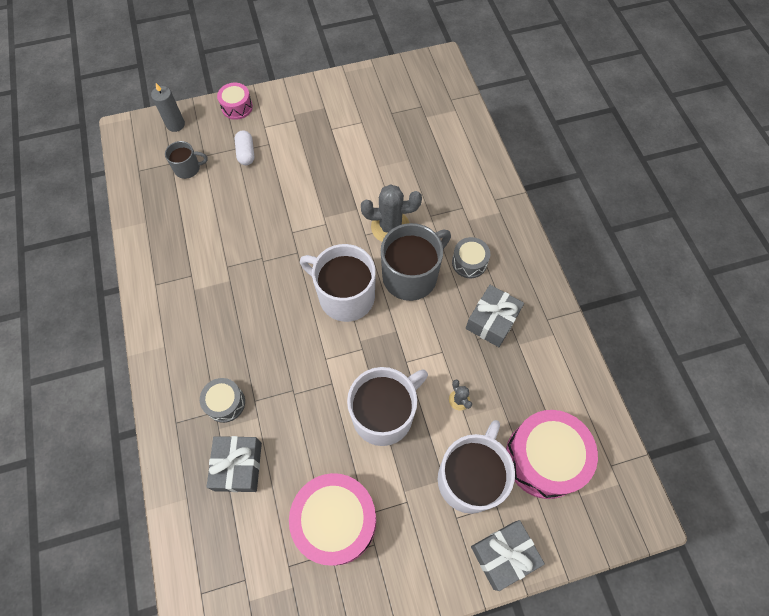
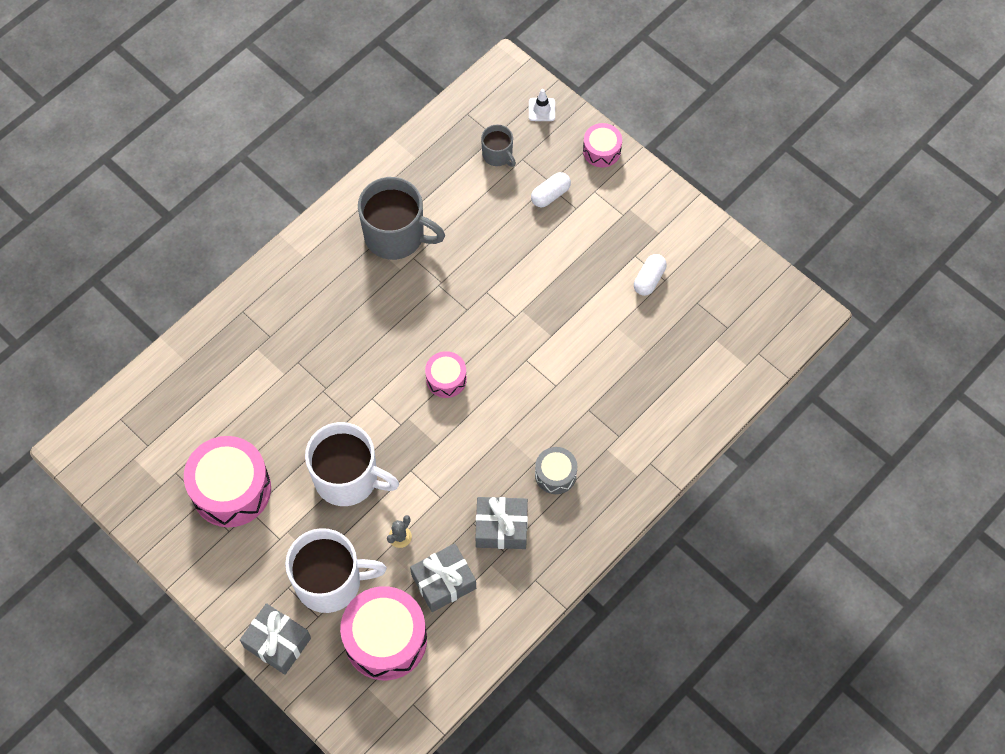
camera: 60 degrees right, 0 degrees up
grey candle [151,83,185,132] -> white traffic cone [529,89,555,121]
grey drum [200,378,245,423] -> none
grey gift [207,436,262,492] -> grey gift moved to [410,543,476,612]
white mug [300,244,376,322] -> pink drum [425,351,467,398]
grey cactus [361,184,422,242] -> none
grey mug [381,223,451,301] -> grey mug moved to [358,177,445,260]
none -> white capsule [634,254,667,296]

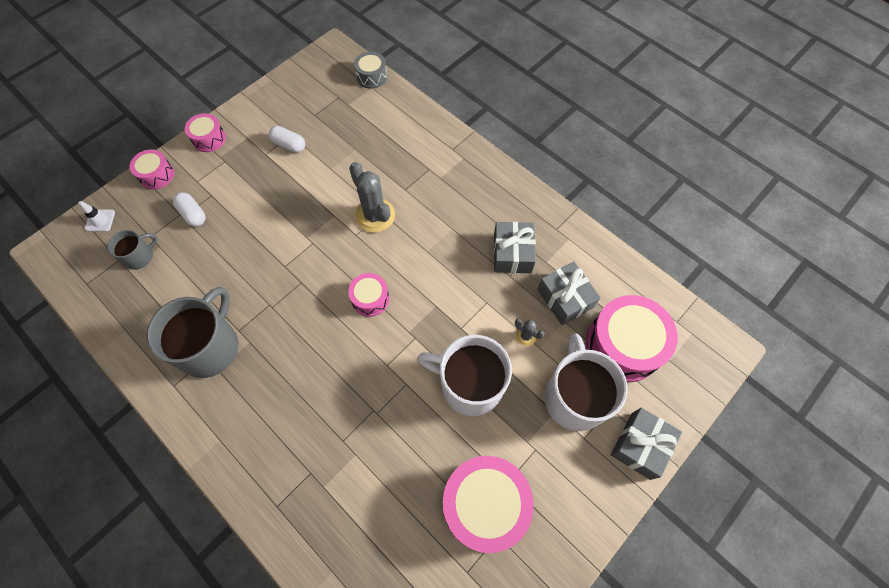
camera: 90 degrees left, 0 degrees up
white mug [305,422,399,506] -> white mug turned 90 degrees counterclockwise [417,335,512,416]
grey drum [535,447,577,494] -> grey drum moved to [354,52,387,89]
none -> pink drum [185,113,226,152]
none -> grey cactus [349,162,395,233]

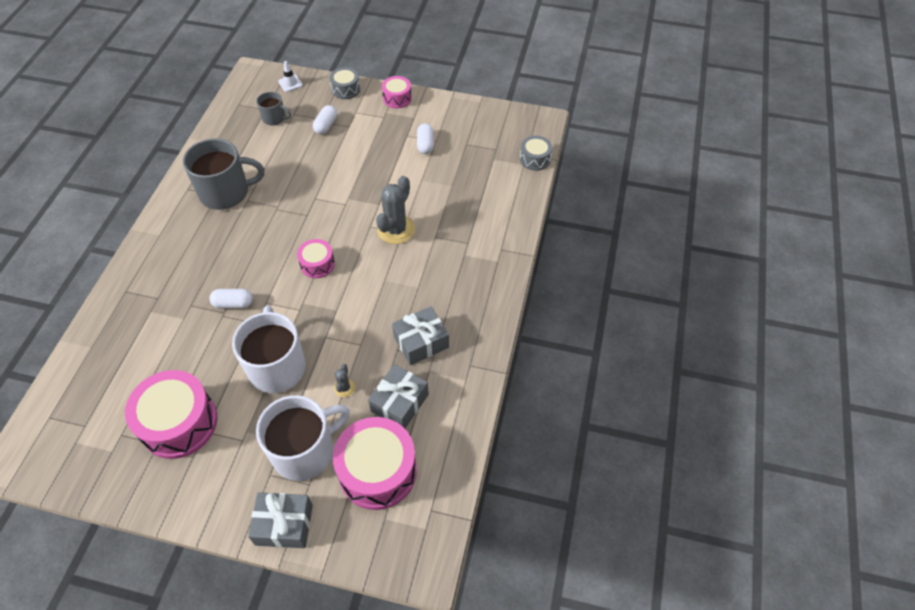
camera: 60 degrees right, 10 degrees down
pink drum [130,149,174,189] -> grey drum [330,67,360,99]
none -> white capsule [209,289,253,308]

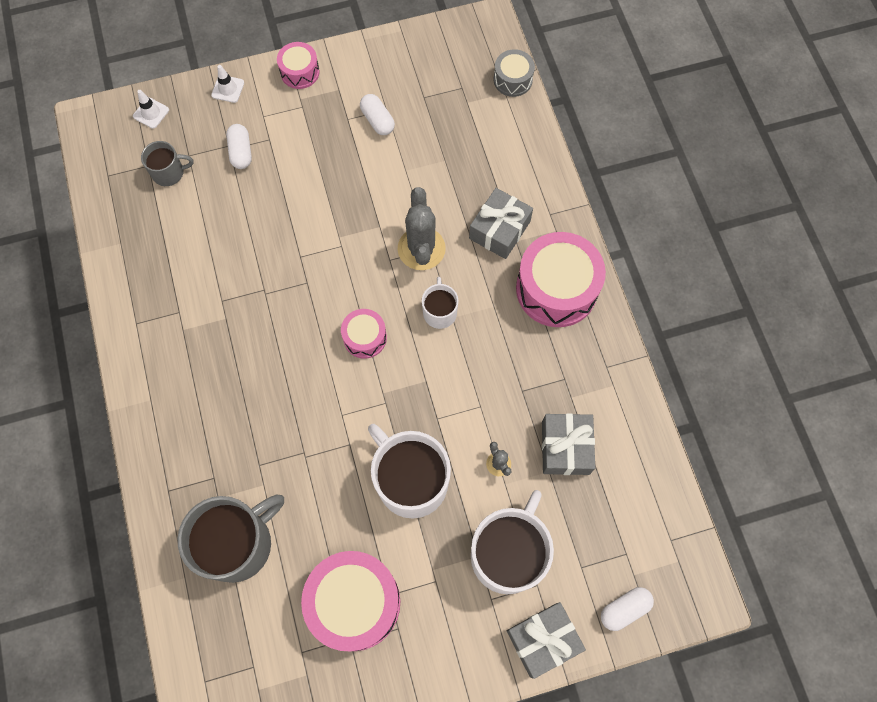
camera: 30 degrees left, 15 degrees up
grey mug [183,138,264,210] -> grey mug moved to [178,495,284,583]
white capsule [209,289,253,308] -> white capsule moved to [601,587,654,631]
grey drum [330,67,360,99] -> white traffic cone [211,65,244,103]
pink drum [333,417,417,510] -> pink drum moved to [516,232,606,327]
grey gift [392,306,449,365] -> grey gift moved to [469,188,533,259]
none -> white mug [422,277,459,329]

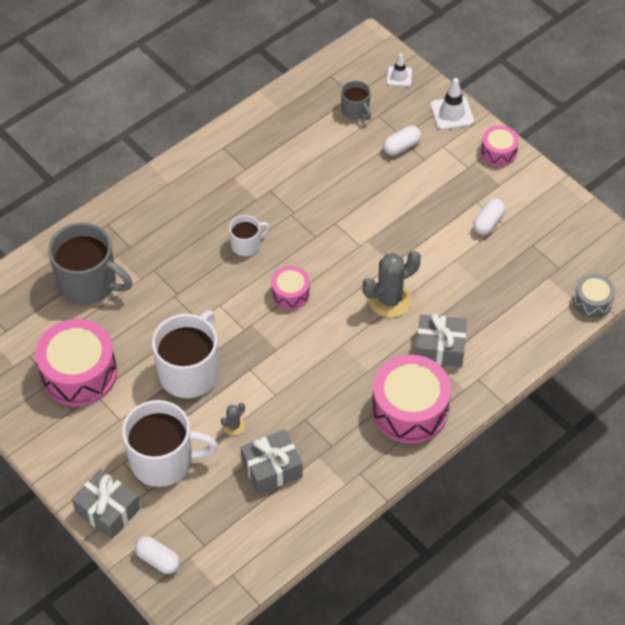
camera: 65 degrees right, 15 degrees down
white traffic cone [211,65,244,103] -> white traffic cone [430,78,474,130], size x1.52
white mug [422,277,459,329] -> white mug moved to [229,215,270,256]

